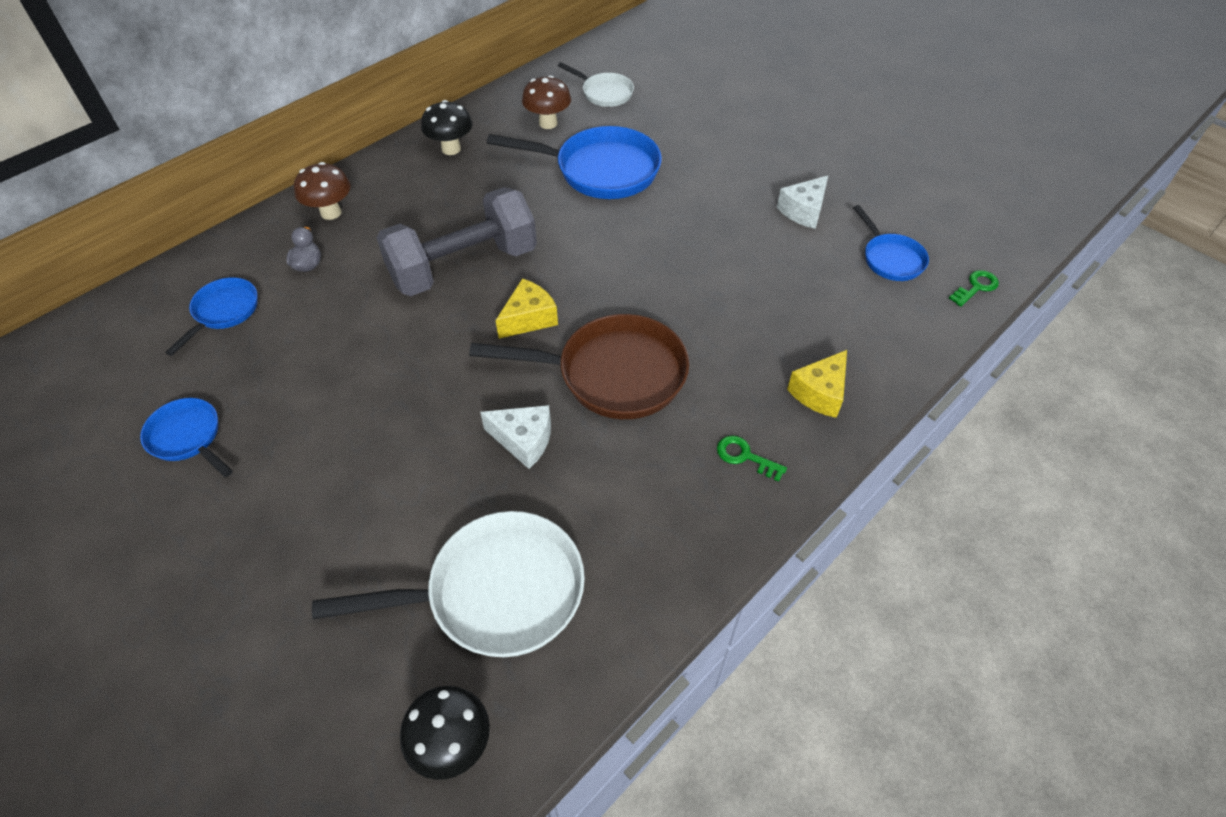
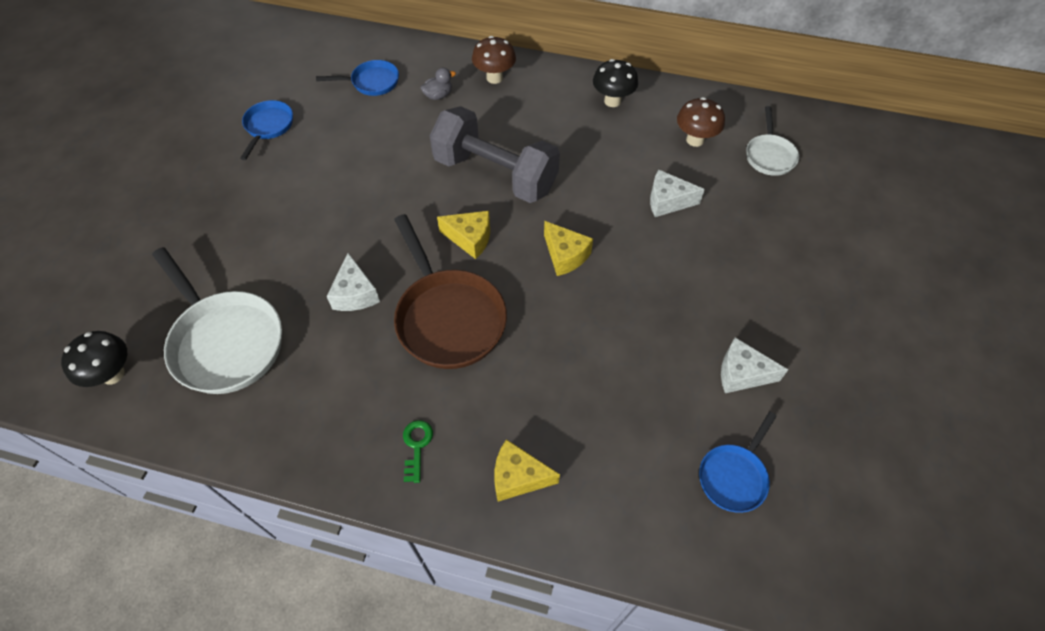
camera: 60 degrees right, 5 degrees up
blue pan [487,126,662,199] -> white cheese [650,169,705,217]
green key [949,270,999,307] -> none
none -> yellow cheese [544,221,593,276]

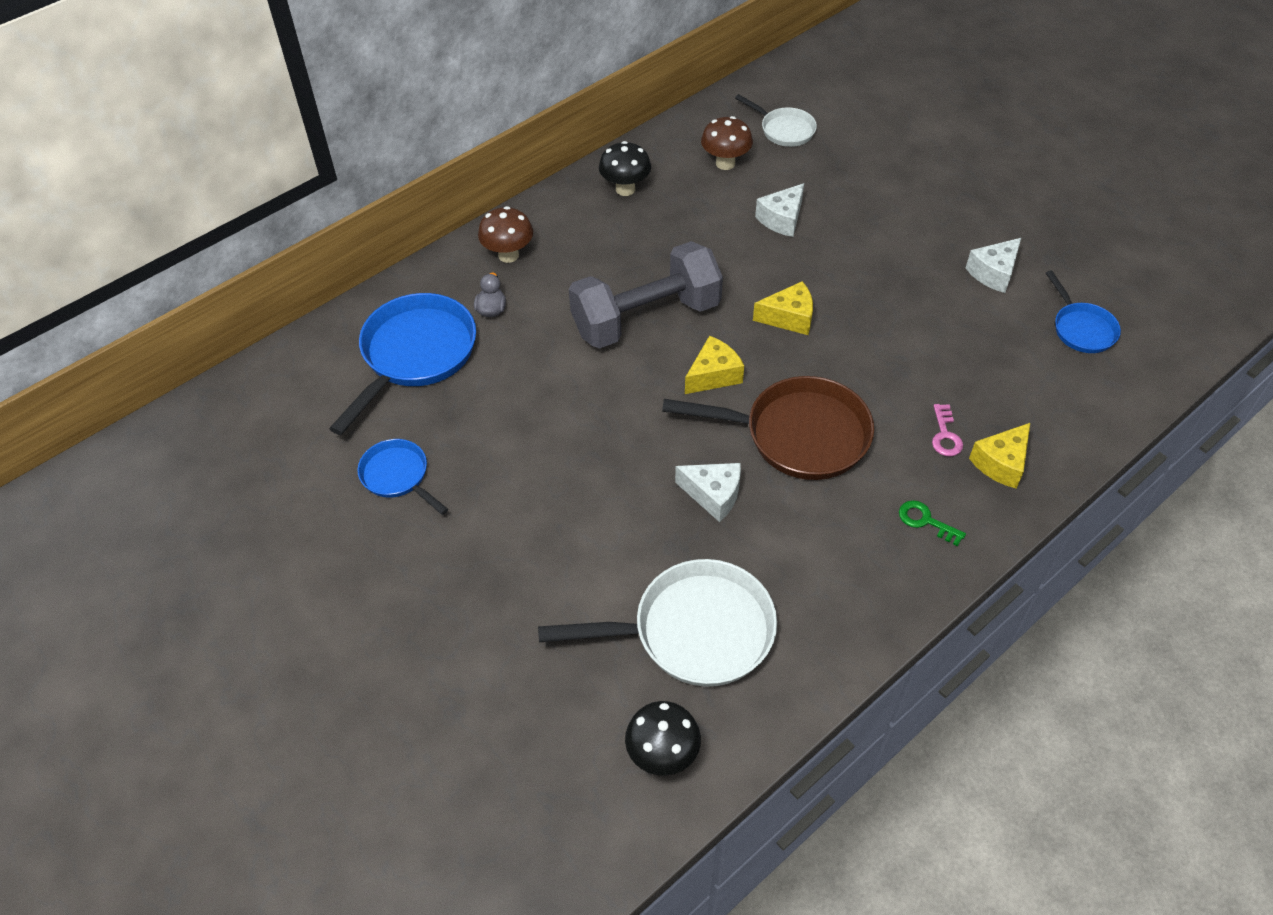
camera: 55 degrees left, 5 degrees down
blue pan [316,60,399,96] -> blue pan [329,293,476,435], size x1.83
none -> pink key [932,404,963,457]

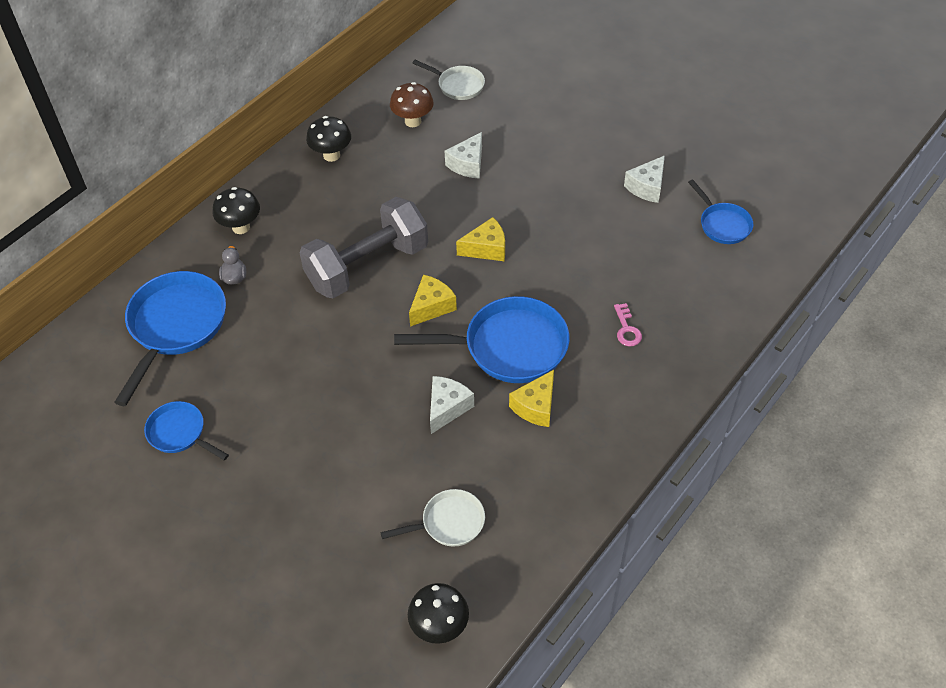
camera: 10 degrees left, 0 degrees up
brown mushroom [478,206,533,263] -> black mushroom [212,187,260,234]
white pan [538,559,777,687] -> white pan [380,489,485,546], size x0.55
brown pan [662,376,874,480] -> blue pan [394,296,570,383]
white cheese [675,463,741,522] -> white cheese turned 75 degrees counterclockwise [430,376,474,434]
green key [899,500,966,546] -> none
yellow cheese [969,423,1030,489] -> yellow cheese moved to [509,370,554,427]

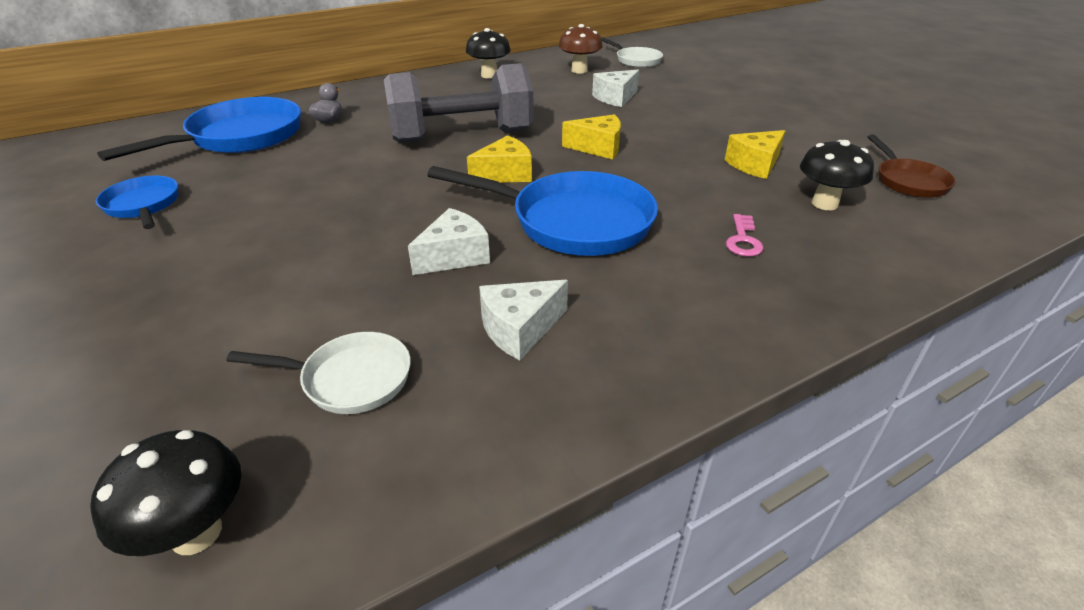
camera: 20 degrees right, 15 degrees down
black mushroom [212,187,260,234] -> black mushroom moved to [800,140,874,210]
yellow cheese [509,370,554,427] -> yellow cheese moved to [725,130,785,179]
white cheese [624,156,665,203] -> white cheese moved to [479,280,568,360]
blue pan [688,179,753,244] -> brown pan [868,135,956,198]

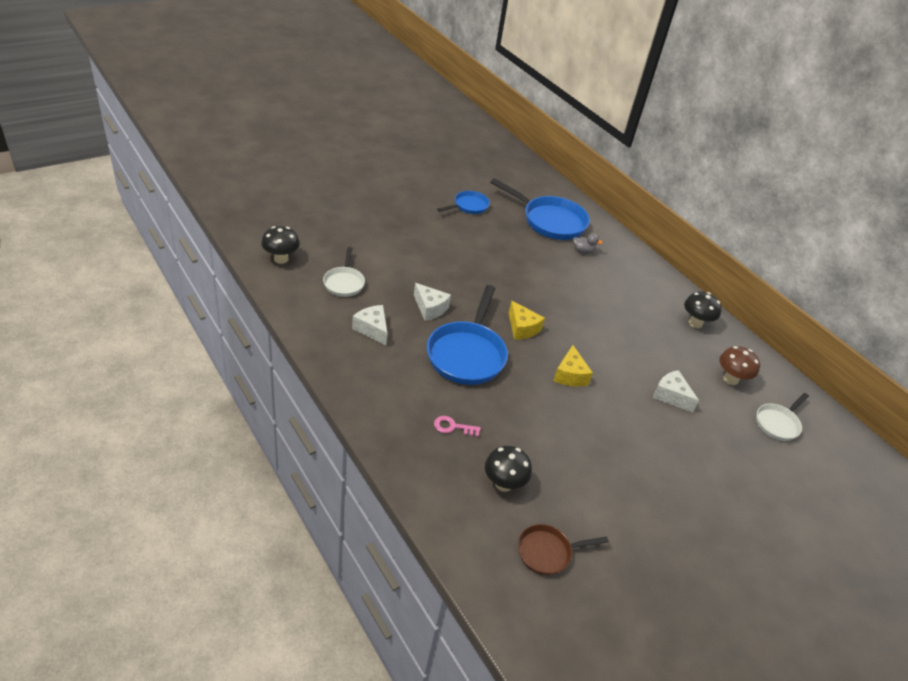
camera: 80 degrees right, 5 degrees up
grey dumbbell [384,63,534,143] -> none
yellow cheese [725,130,785,179] -> none

